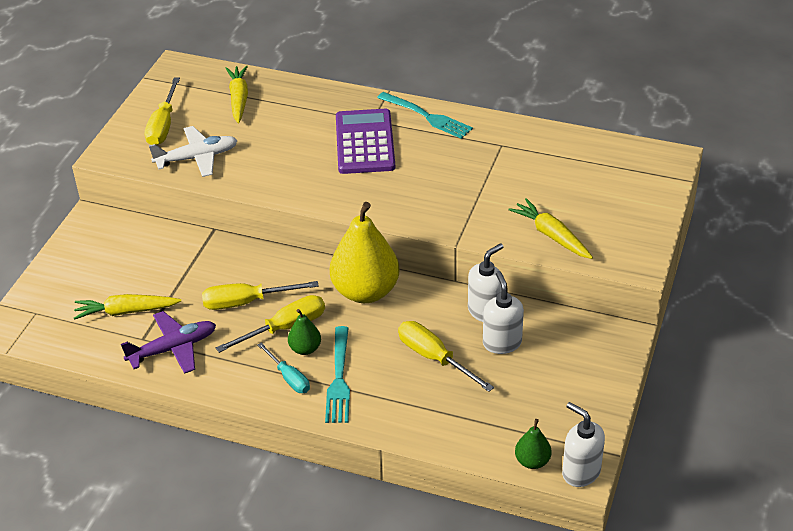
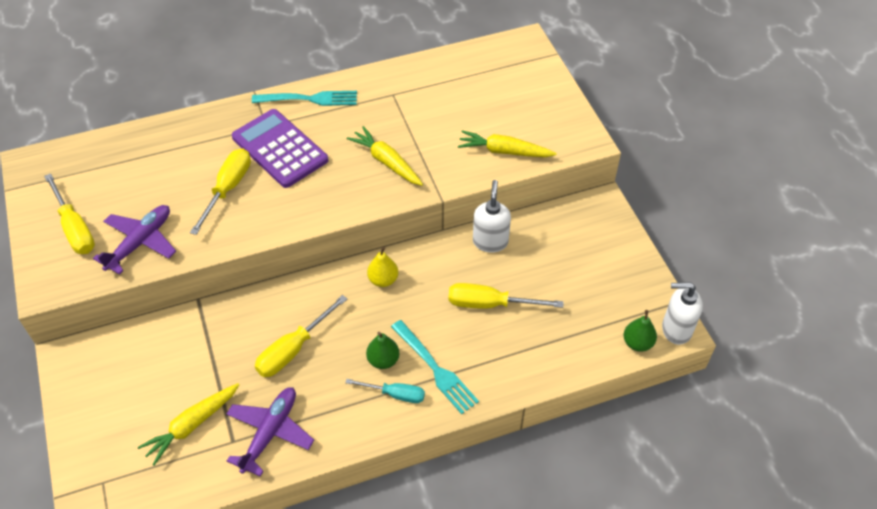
camera: 40 degrees left, 10 degrees up
white plane [149,126,238,177] -> purple plane [93,205,176,275]
yellow screwdriver [216,295,325,353] -> yellow screwdriver moved to [190,149,251,235]
yellow carrot [226,65,248,123] -> yellow carrot moved to [347,126,423,186]
yellow pear [330,202,399,303] -> yellow pear [367,247,398,287], size x0.46
white soap dispenser [483,271,524,354] -> none

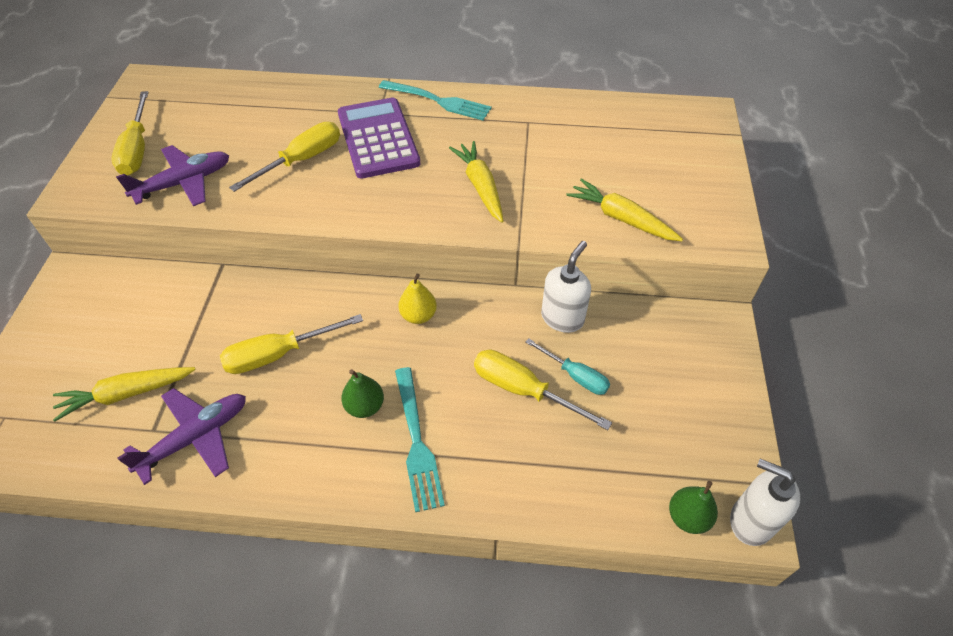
camera: 25 degrees right, 0 degrees up
turquoise screwdriver [345,379,425,403] -> turquoise screwdriver moved to [525,338,610,395]

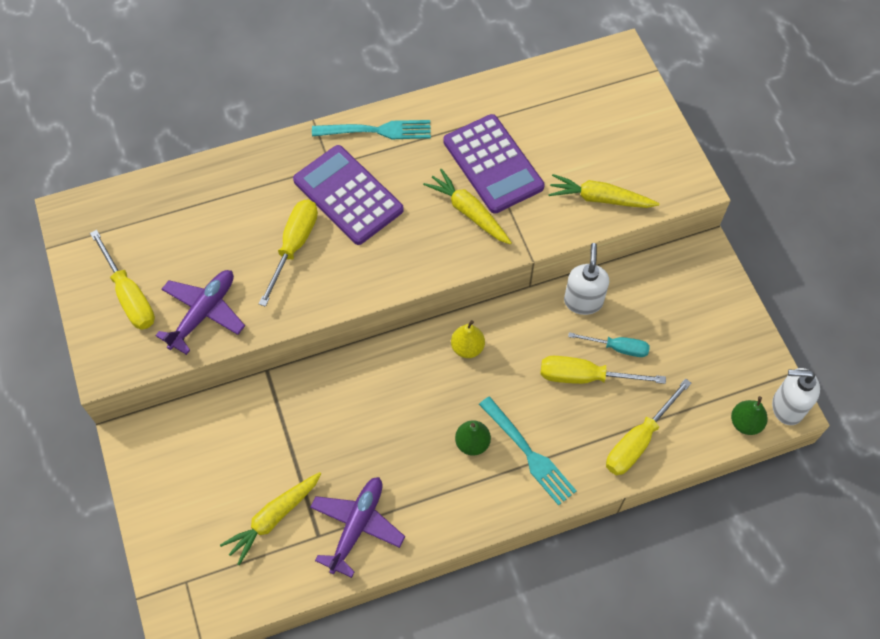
camera: 25 degrees left, 10 degrees up
yellow screwdriver [220,314,363,374] -> yellow screwdriver moved to [606,378,692,475]
none -> purple calculator [443,114,545,214]

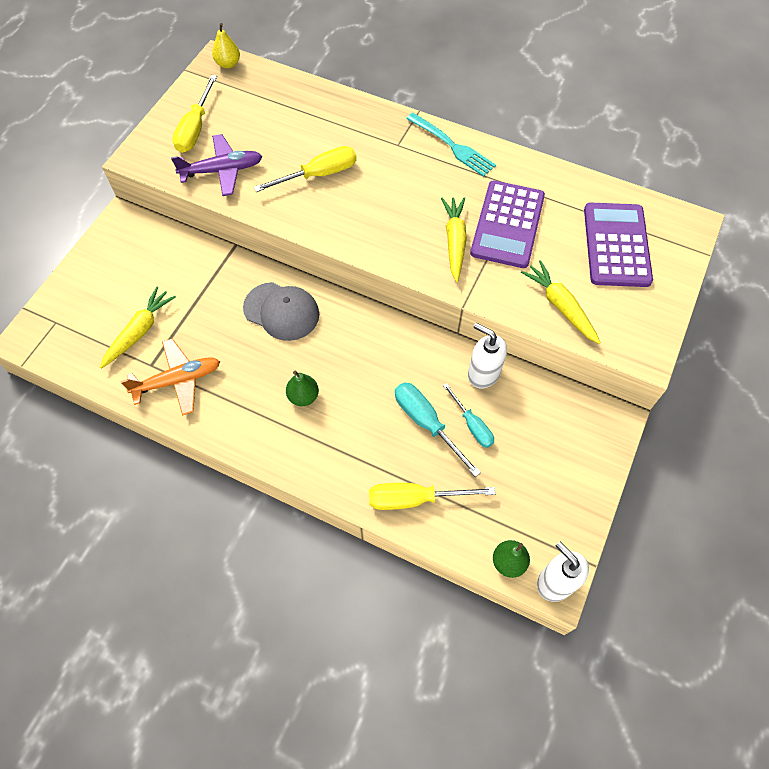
camera: 45 degrees right, 0 degrees up
yellow carrot [220,472,321,565] -> yellow carrot turned 120 degrees clockwise [100,286,176,369]
purple calculator [293,145,404,245] -> purple calculator moved to [584,202,653,287]
purple plane [310,477,405,578] -> orange plane [121,338,220,416]
yellow pear [451,320,485,358] -> yellow pear moved to [212,23,240,68]
turquoise fork [479,396,577,506] -> none
yellow screwdriver [541,356,666,384] -> turquoise screwdriver [395,382,481,477]
white soap dispenser [564,243,609,315] -> white soap dispenser turned 105 degrees counterclockwise [468,323,507,389]
none -> grey cap [243,282,319,341]

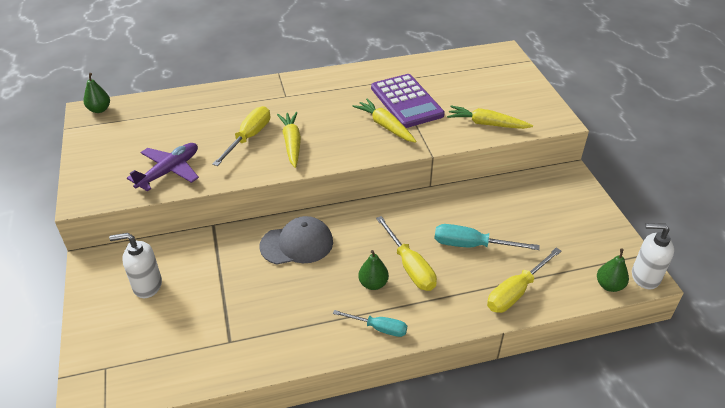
camera: 40 degrees left, 20 degrees down
yellow carrot [100,286,176,369] -> yellow carrot moved to [277,112,301,168]
orange plane [121,338,220,416] -> none
yellow screwdriver [172,75,217,153] -> yellow screwdriver moved to [376,216,437,291]
yellow pear [212,23,240,68] -> green pear [84,73,110,113]
turquoise fork [406,113,496,177] -> none
turquoise screwdriver [443,383,494,448] -> turquoise screwdriver moved to [333,310,407,337]
white soap dispenser [468,323,507,389] -> white soap dispenser moved to [109,233,162,298]
purple calculator [584,202,653,287] -> none

